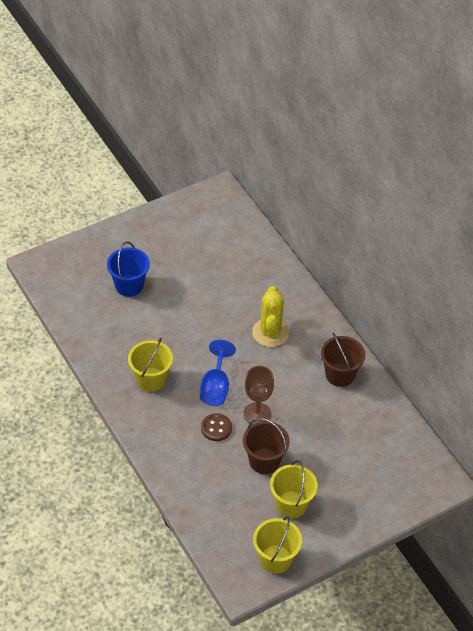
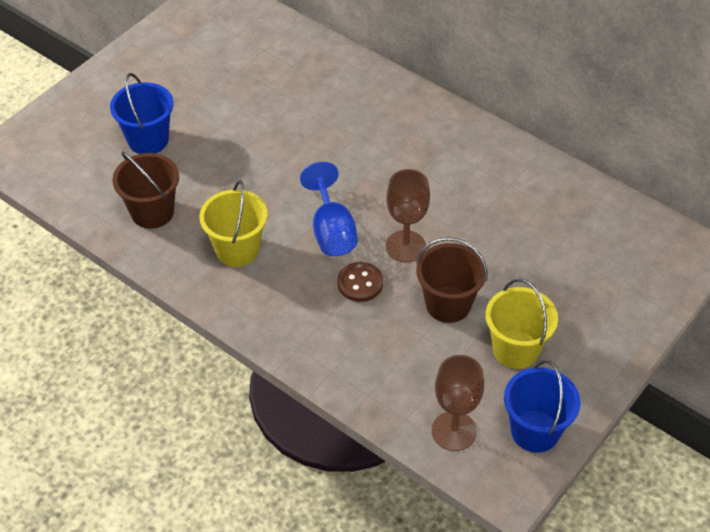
camera: 20 degrees left, 0 degrees up
yellow cactus [252,286,289,347] -> none
yellow bucket [253,516,302,574] -> blue bucket [504,360,581,452]
brown bucket [321,333,365,387] -> brown bucket moved to [112,151,179,229]
none -> brown goblet [432,355,484,451]

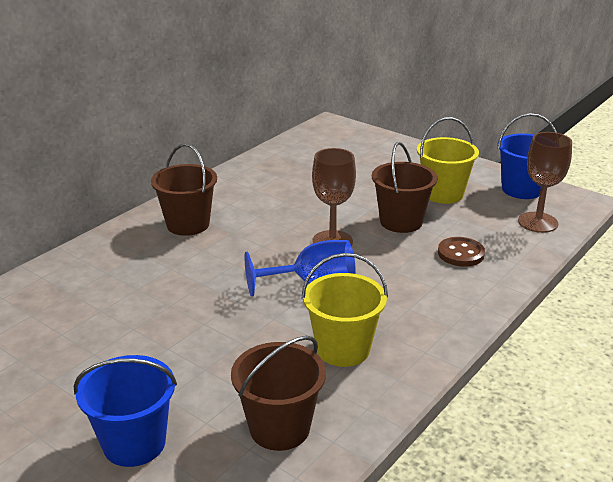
camera: 90 degrees left, 20 degrees down
brown button [337,262,383,302] -> brown button moved to [438,237,485,267]
none -> brown bucket [151,144,217,236]

